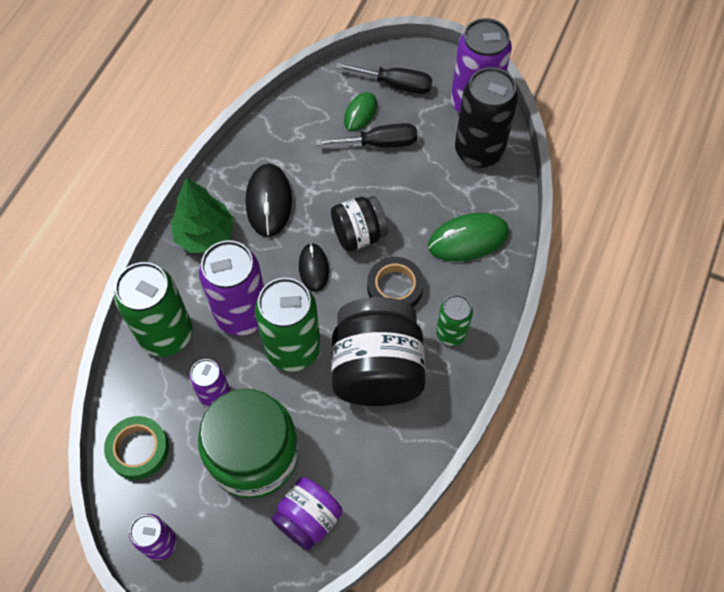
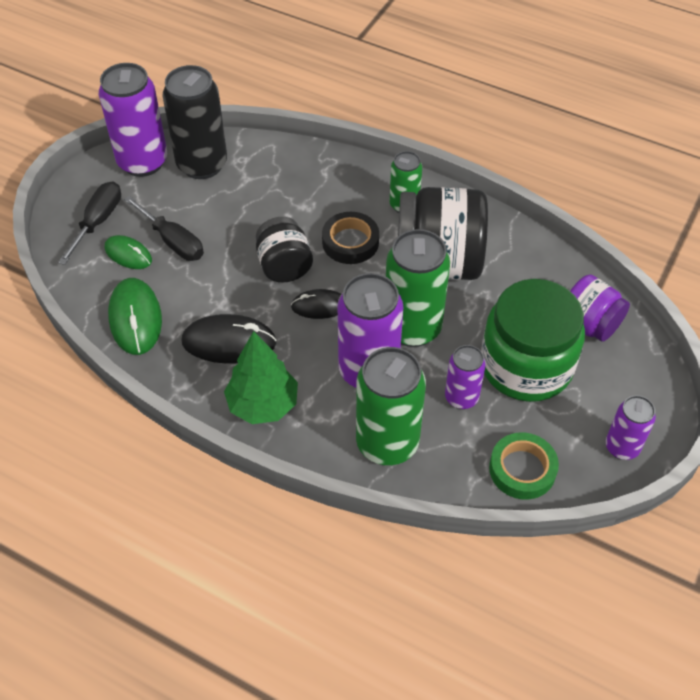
camera: 85 degrees left, 10 degrees down
black screwdriver [316,123,417,147] -> black screwdriver turned 135 degrees clockwise [124,195,204,261]
green mouse [428,213,509,262] -> green mouse moved to [108,278,162,355]

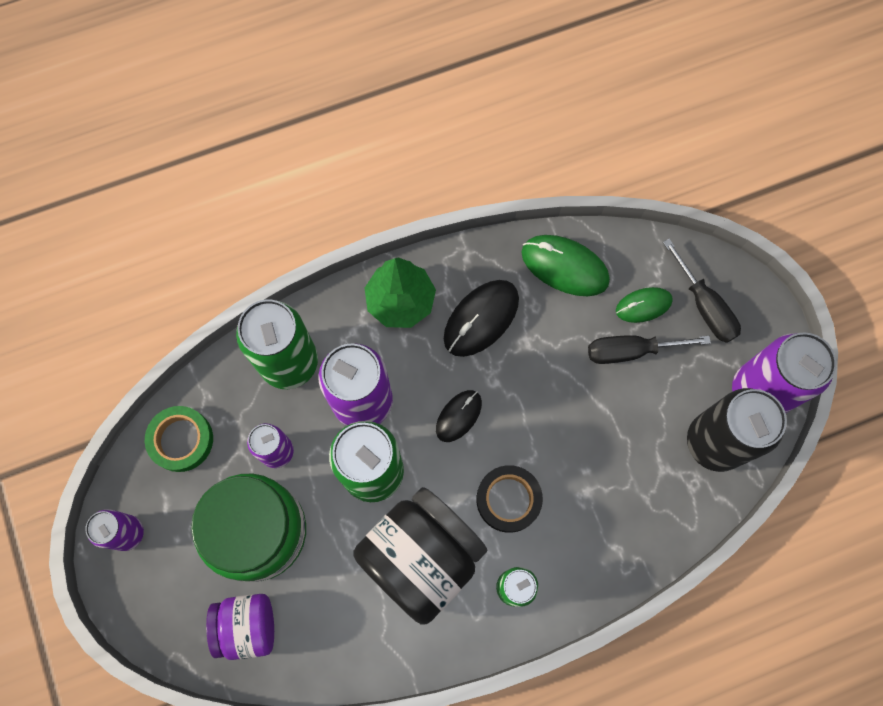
camera: 130 degrees right, 20 degrees up
black jar [256,217,313,282] -> none

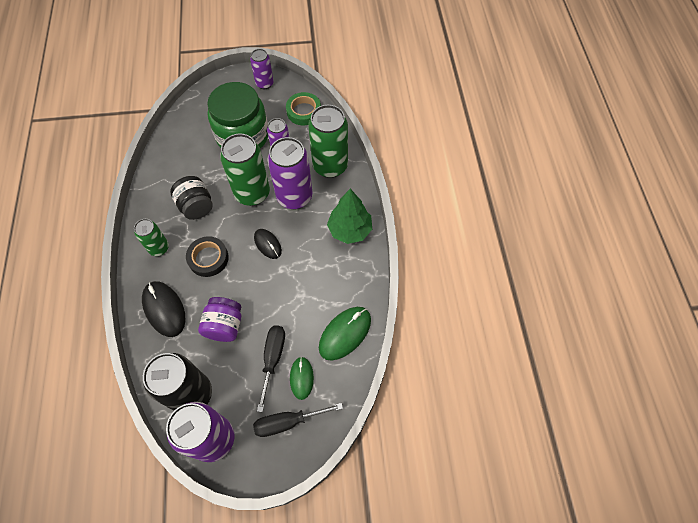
camera: 105 degrees right, 10 degrees down
purple jar [206,594,274,660] -> purple jar moved to [198,297,241,342]
black jar [354,487,487,624] -> black jar [170,176,213,220], size x0.58
black mouse [444,280,519,357] -> black mouse moved to [142,281,185,337]

